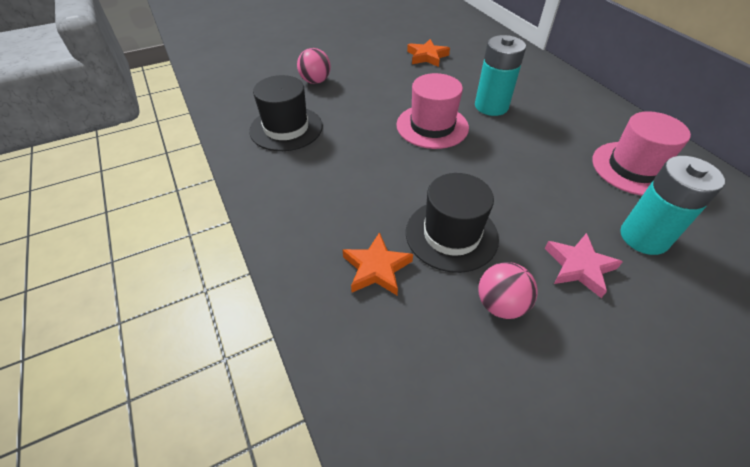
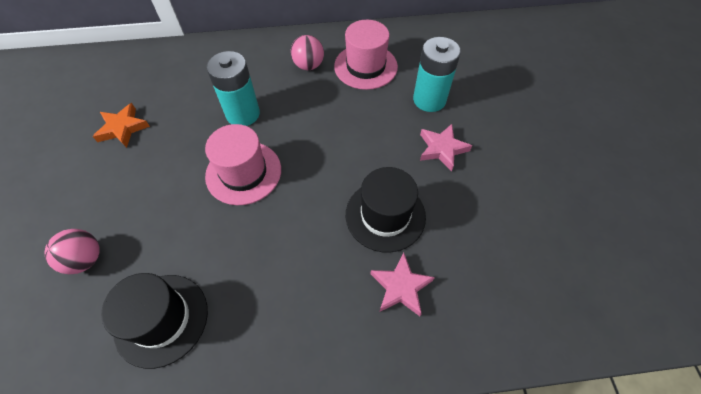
camera: 70 degrees left, 10 degrees up
orange star [343,232,413,295] -> pink star [371,253,435,316]
pink ball [478,262,538,319] -> pink ball moved to [291,35,324,70]

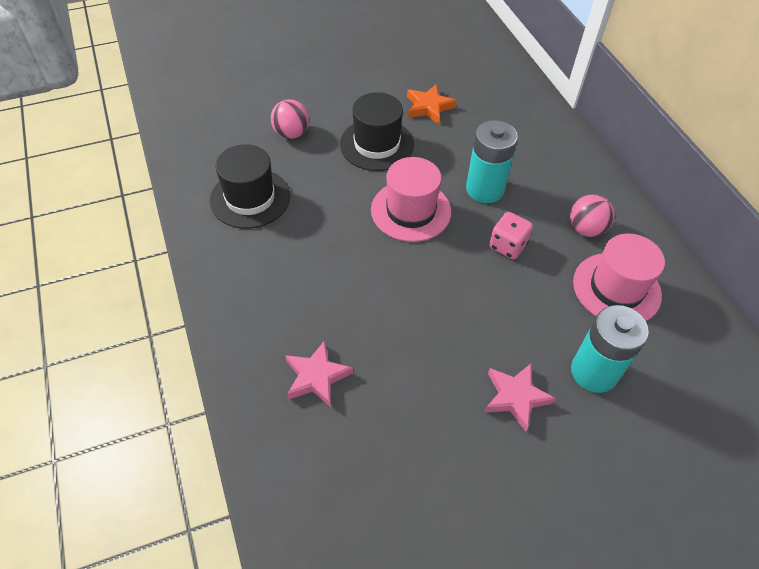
camera: 75 degrees right, 5 degrees down
black hat [346,167,426,253] -> black hat moved to [340,92,414,171]
none -> pink dice [489,212,533,259]

